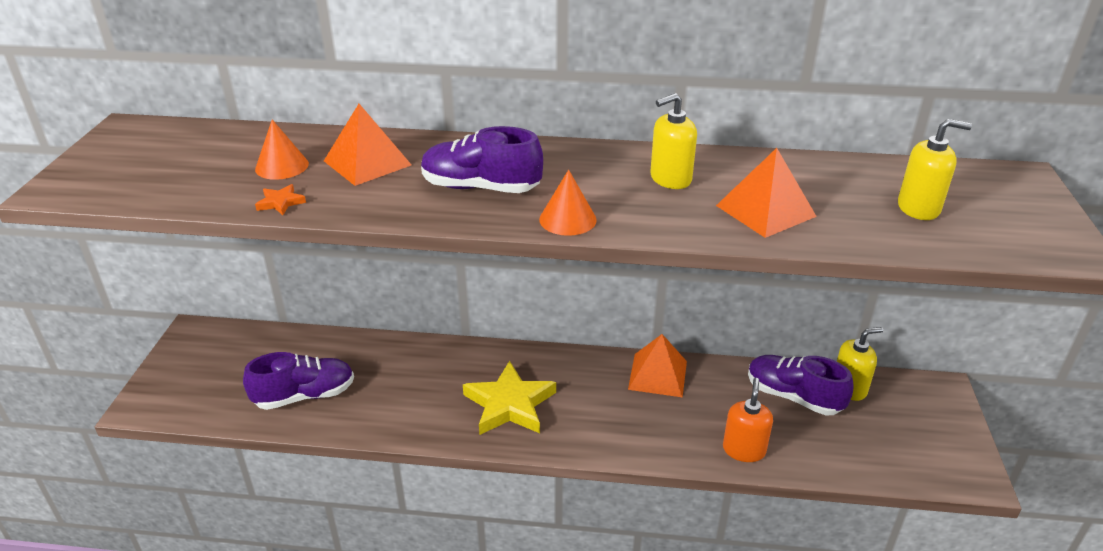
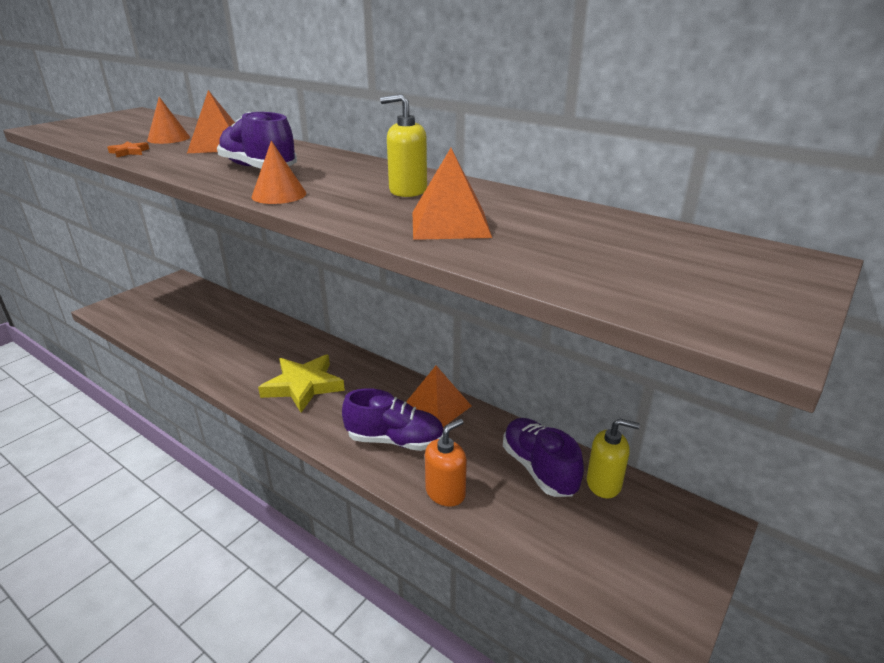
camera: 30 degrees right, 5 degrees down
purple shoe [243,352,354,410] -> purple shoe moved to [342,388,443,451]
yellow soap dispenser [898,119,972,220] -> none

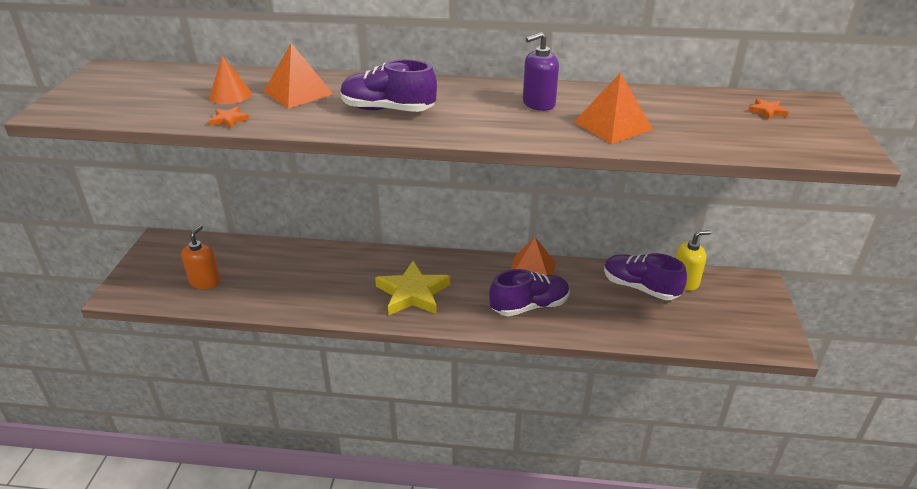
camera: 30 degrees left, 5 degrees up
orange cone [252,141,306,204] -> none
yellow soap dispenser [380,94,427,197] -> purple soap dispenser [523,32,559,111]
orange soap dispenser [425,419,467,507] -> orange soap dispenser moved to [181,225,220,289]
none -> orange star [748,98,789,120]

